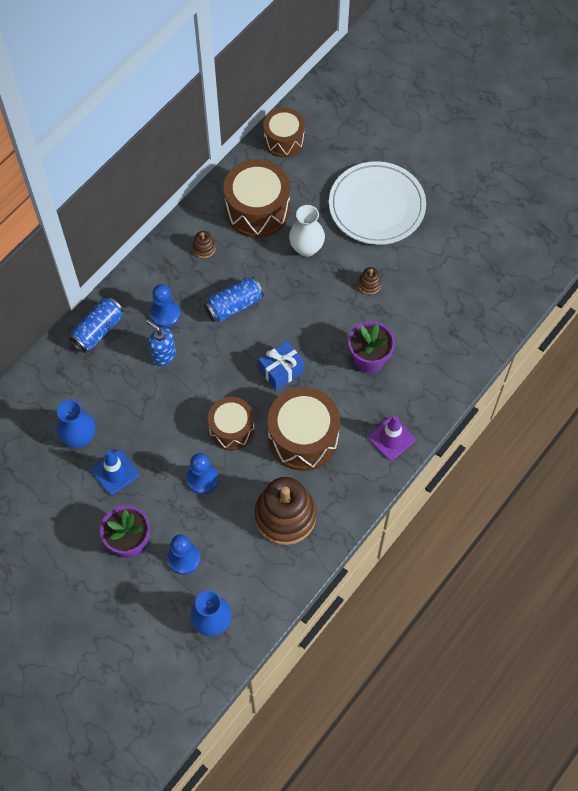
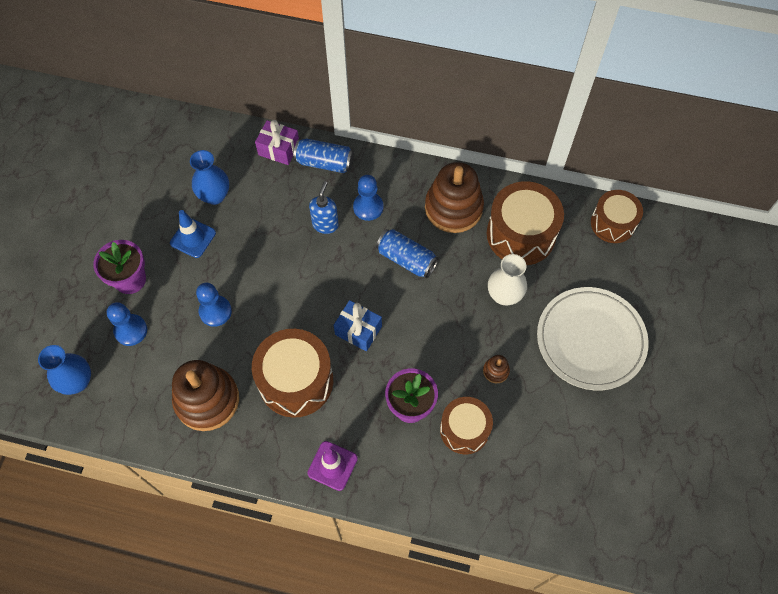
camera: 65 degrees right, 0 degrees up
brown stacking toy [192,231,216,258] -> brown stacking toy [425,162,484,233], size x2.43
brown drum [208,397,255,450] -> brown drum moved to [440,397,493,454]
none -> purple gift [255,120,299,165]

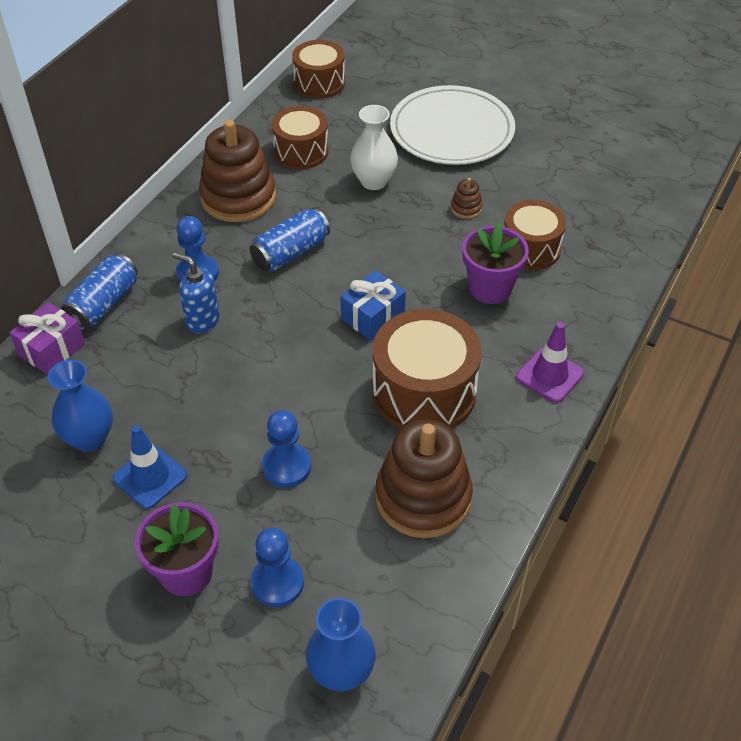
camera: 75 degrees left, 15 degrees down
brown drum [487,181,564,265] -> brown drum [271,106,329,169], size x0.65

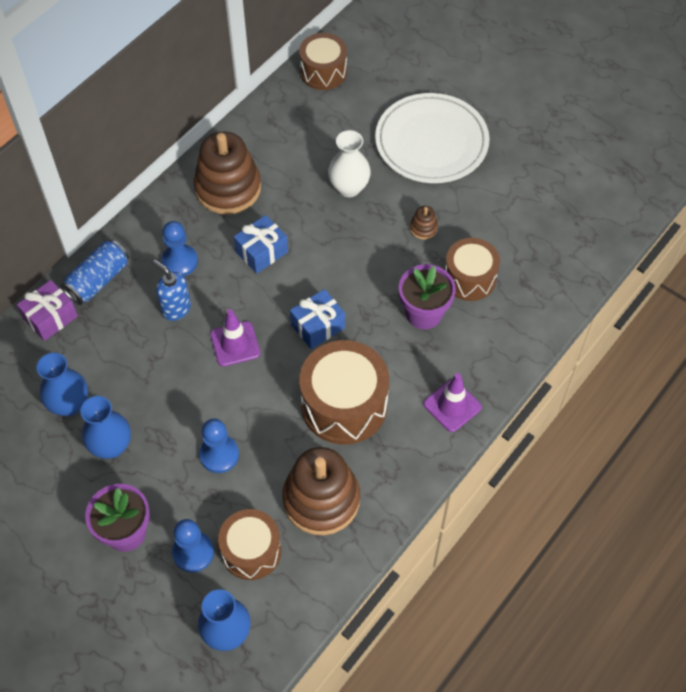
camera: 10 degrees right, 10 degrees up
blue traffic cone [112,425,188,509] -> blue vase [80,396,131,459]
blue can [250,208,330,271] -> blue gift [234,215,288,274]
brown drum [271,106,329,169] -> brown drum moved to [218,509,281,580]
none -> purple traffic cone [210,309,260,367]

